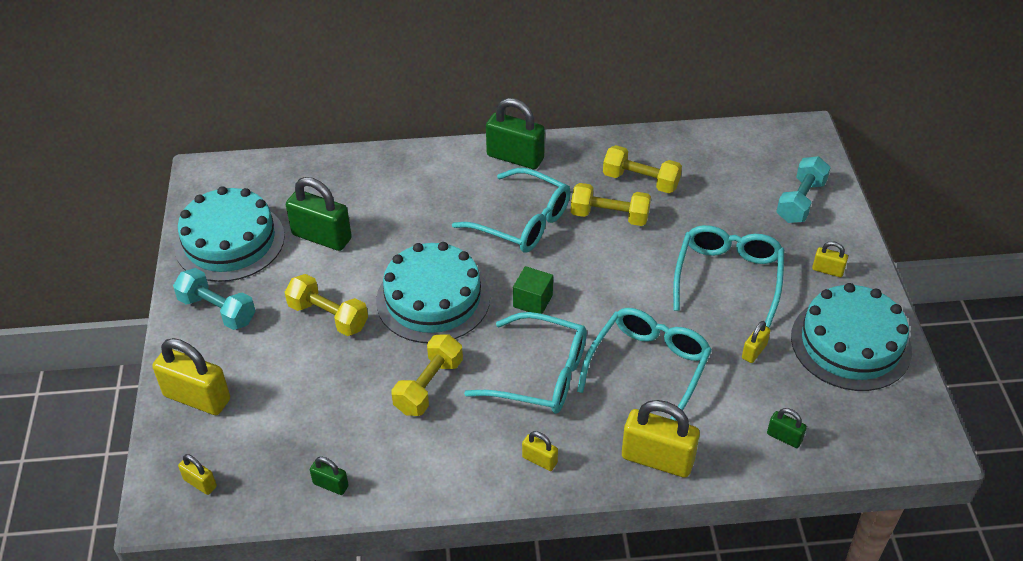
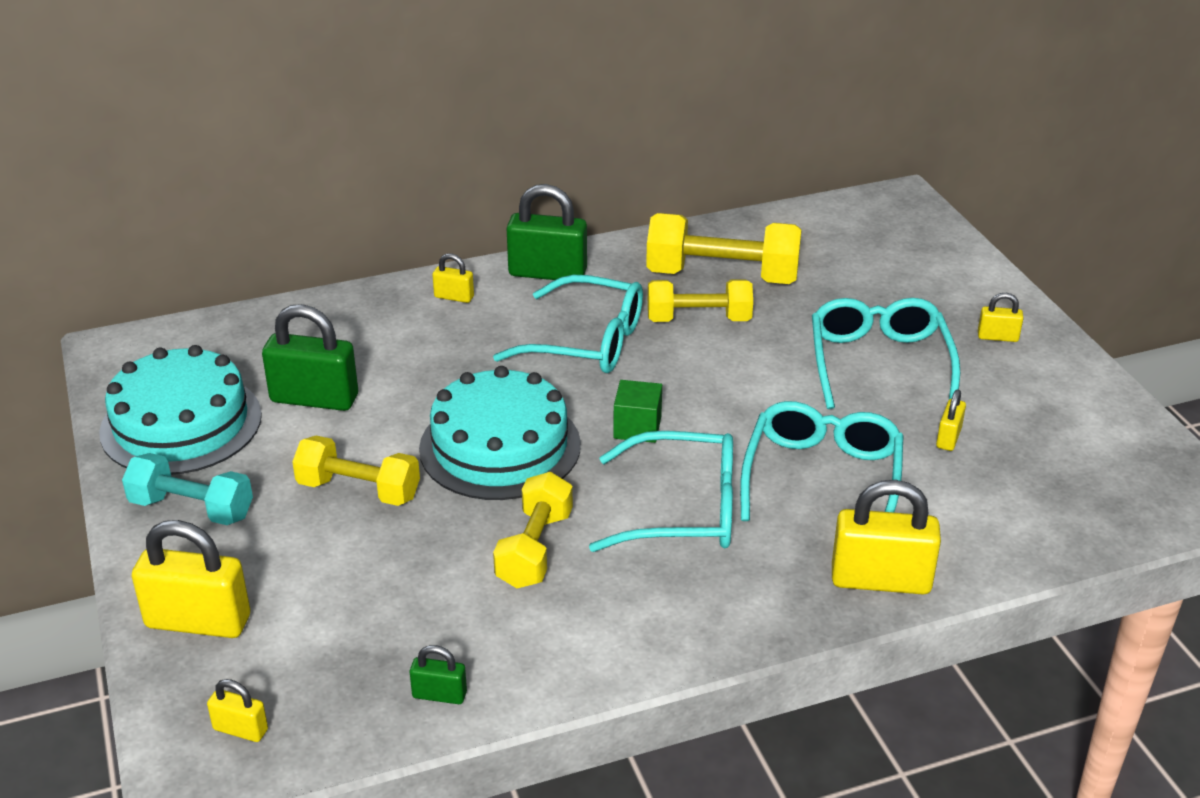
camera: 15 degrees left, 10 degrees down
yellow padlock [522,431,558,471] -> yellow padlock moved to [432,253,474,303]
yellow dumbbell [603,145,682,193] -> yellow dumbbell [646,213,802,284], size x1.51
green padlock [767,408,807,448] -> none
turquoise dumbbell [776,156,831,223] -> none
turquoise cake [791,283,912,391] -> none

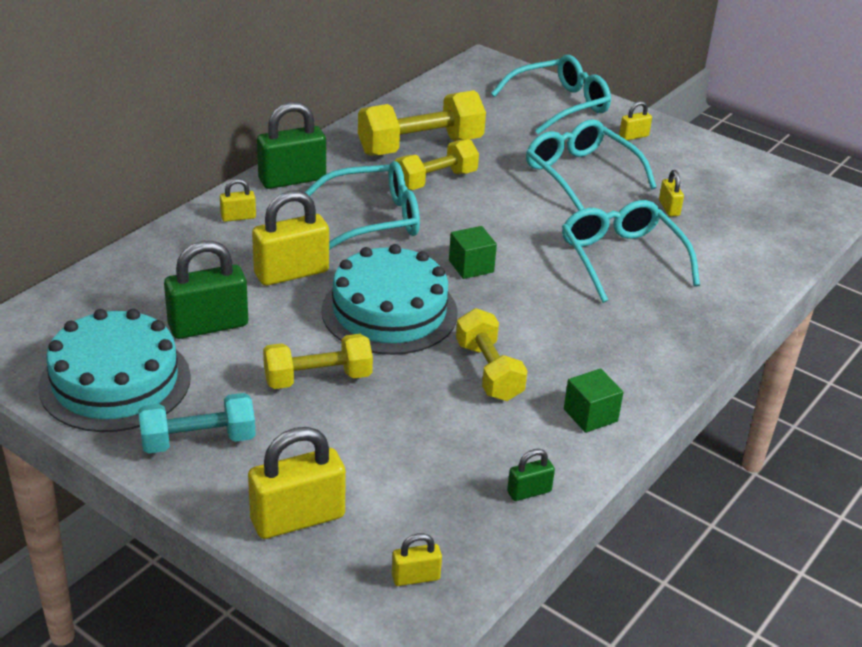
camera: 35 degrees left, 0 degrees up
turquoise glasses [589,431,733,552] -> turquoise glasses moved to [491,55,611,134]
yellow padlock [832,480,941,594] -> yellow padlock moved to [252,190,329,286]
none -> green cube [564,368,624,433]

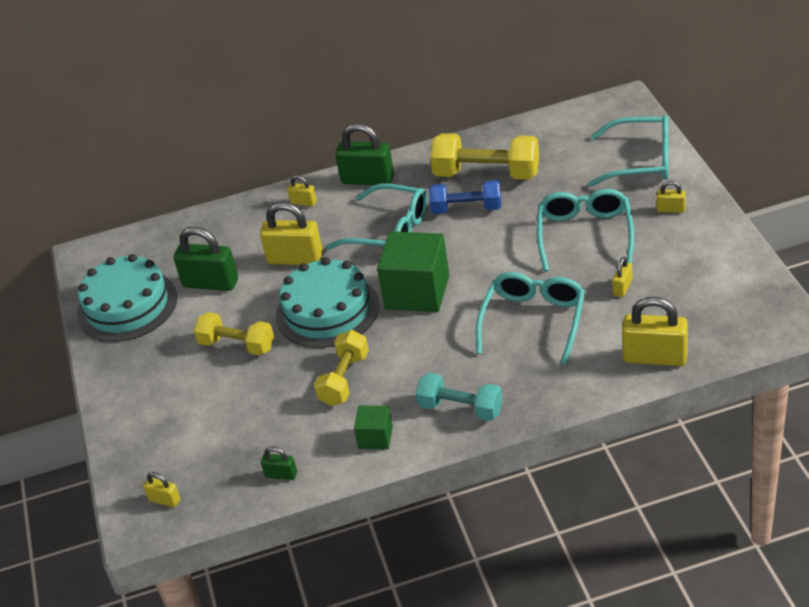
camera: 45 degrees right, 5 degrees up
turquoise dumbbell [138,393,256,454] -> turquoise dumbbell moved to [416,373,502,421]
yellow padlock [248,427,346,539] -> yellow padlock moved to [622,296,688,366]
yellow dumbbell [395,139,479,190] -> blue dumbbell [429,180,501,214]
green cube [449,226,497,279] -> green cube [377,231,449,312], size x1.98

